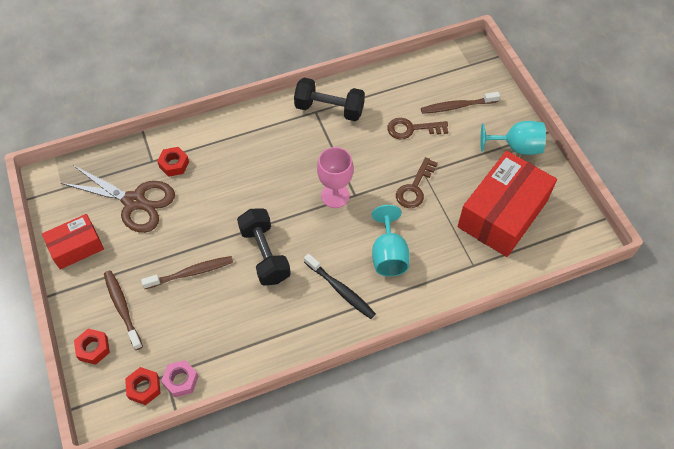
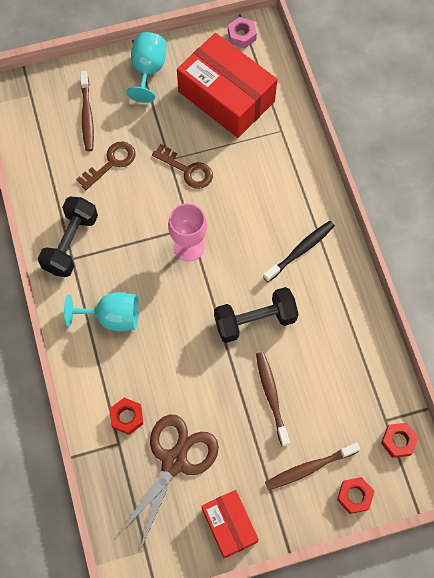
camera: 85 degrees left, 10 degrees up
pink nut [161,360,199,397] -> pink nut moved to [228,17,257,48]
turquoise goblet [372,205,410,276] -> turquoise goblet moved to [64,292,139,331]
brown key [387,118,448,140] -> brown key turned 135 degrees counterclockwise [76,141,136,190]

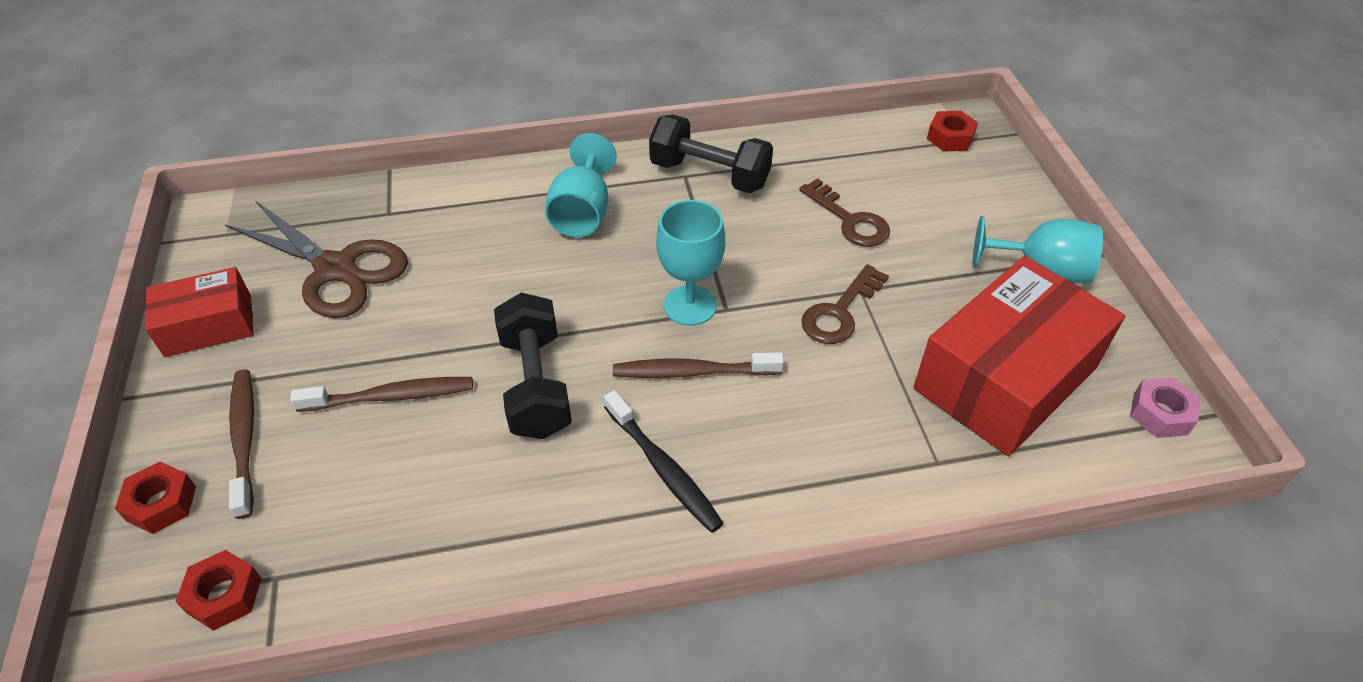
camera: 95 degrees right, 20 degrees down
brown toothbrush [80,71,94,151] -> brown toothbrush moved to [613,352,784,378]
red nut [110,398,143,435] -> red nut moved to [927,111,978,152]
pink goblet [168,203,207,261] -> turquoise goblet [656,200,725,326]

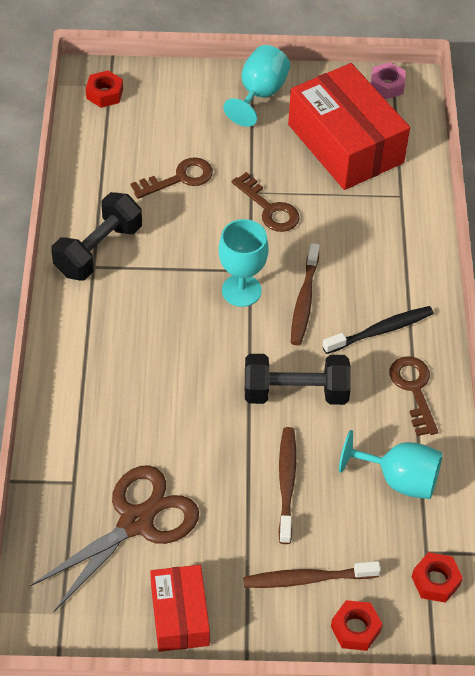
camera: 80 degrees left, 5 degrees up
turquoise goblet [545,133,617,237] -> turquoise goblet moved to [339,430,443,499]
none -> brown key [389,356,438,436]

